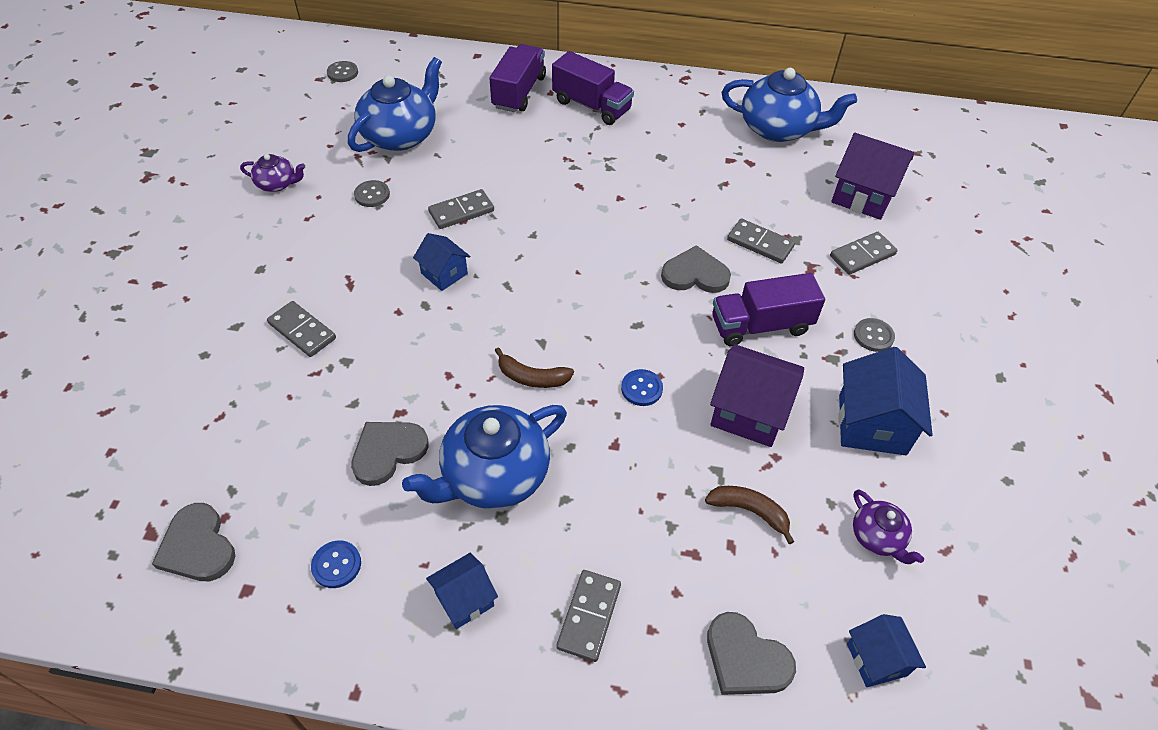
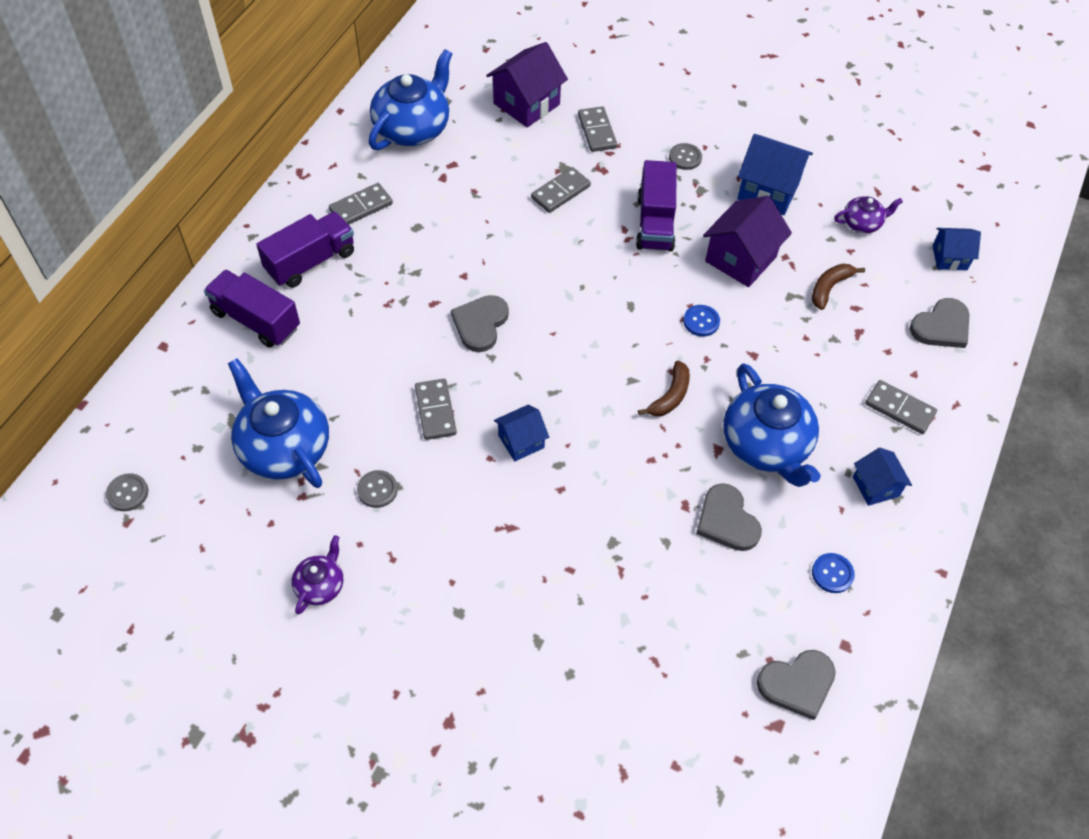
camera: 75 degrees left, 5 degrees up
grey domino [267,301,336,357] -> grey domino moved to [329,183,393,225]
grey heart [661,245,731,293] -> grey heart moved to [451,295,509,352]

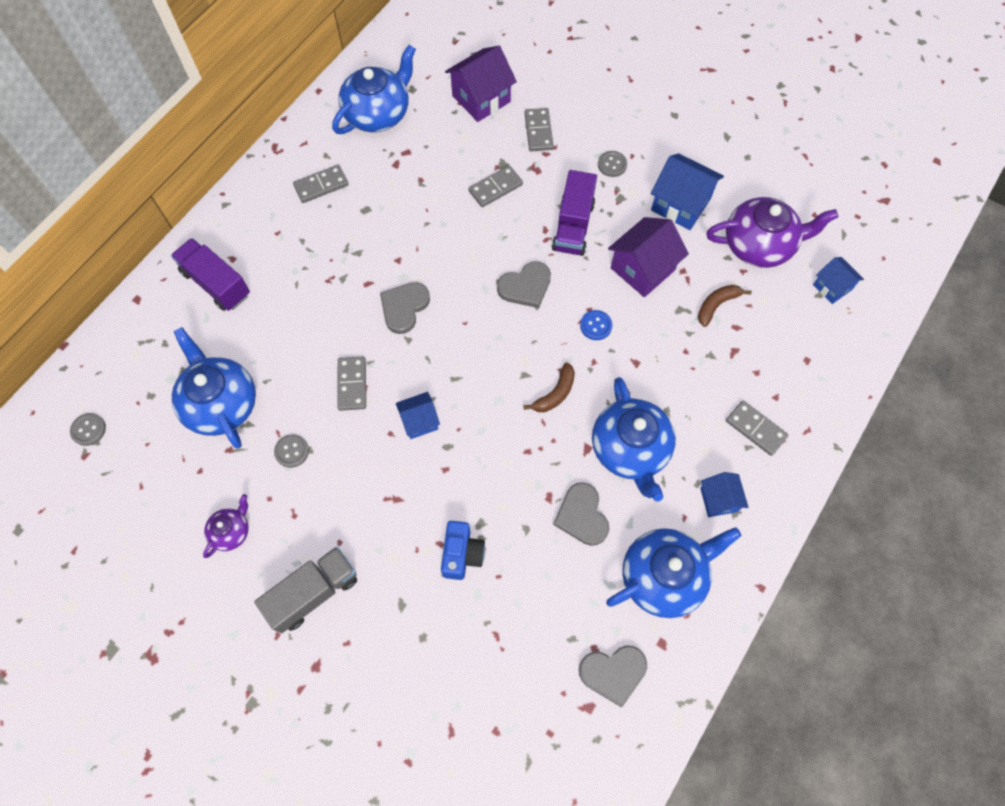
camera: 10 degrees right, 10 degrees up
purple truck [256,211,354,288] -> none
blue button [812,553,855,593] -> blue teapot [606,527,741,618]
purple teapot [834,196,903,233] -> purple teapot [706,197,838,268], size x1.99
grey heart [910,298,969,348] -> grey heart moved to [497,261,551,308]
blue house [933,228,981,270] -> blue house turned 45 degrees clockwise [813,257,864,304]
none -> grey truck [254,546,357,633]
none -> blue camera [441,521,485,580]

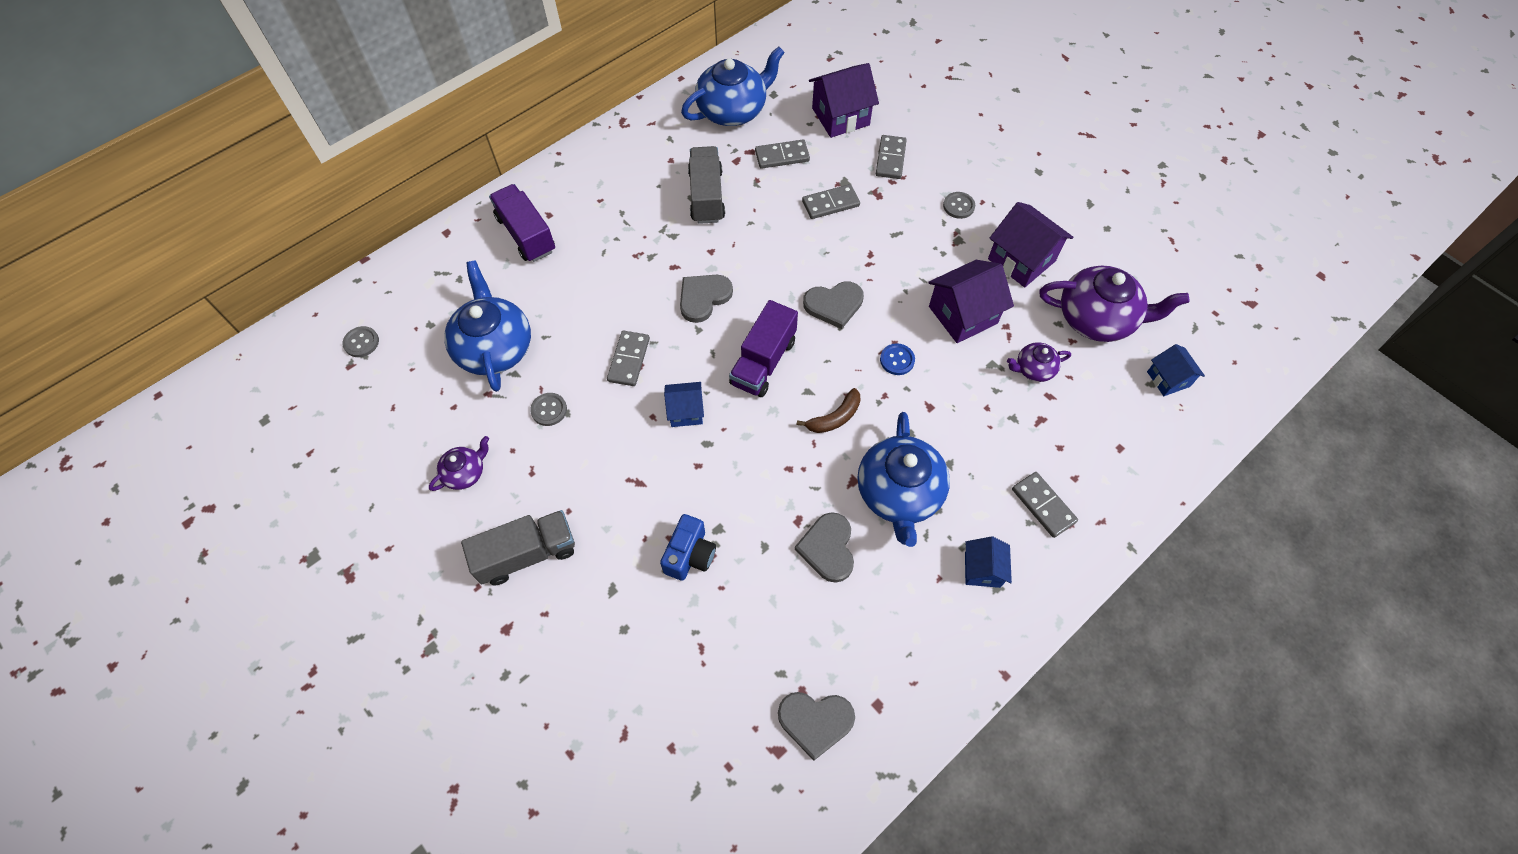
camera: 15 degrees right, 5 degrees down
grey domino [293,165,349,203] -> grey domino moved to [755,139,810,169]
purple truck [552,170,597,256] -> purple truck moved to [729,300,798,397]
blue teapot [606,527,741,618] -> none
blue house [651,153,724,230] -> purple house [988,202,1073,287]
brown banana [698,285,752,327] -> purple teapot [1007,342,1071,382]
none -> grey truck [688,146,725,224]

